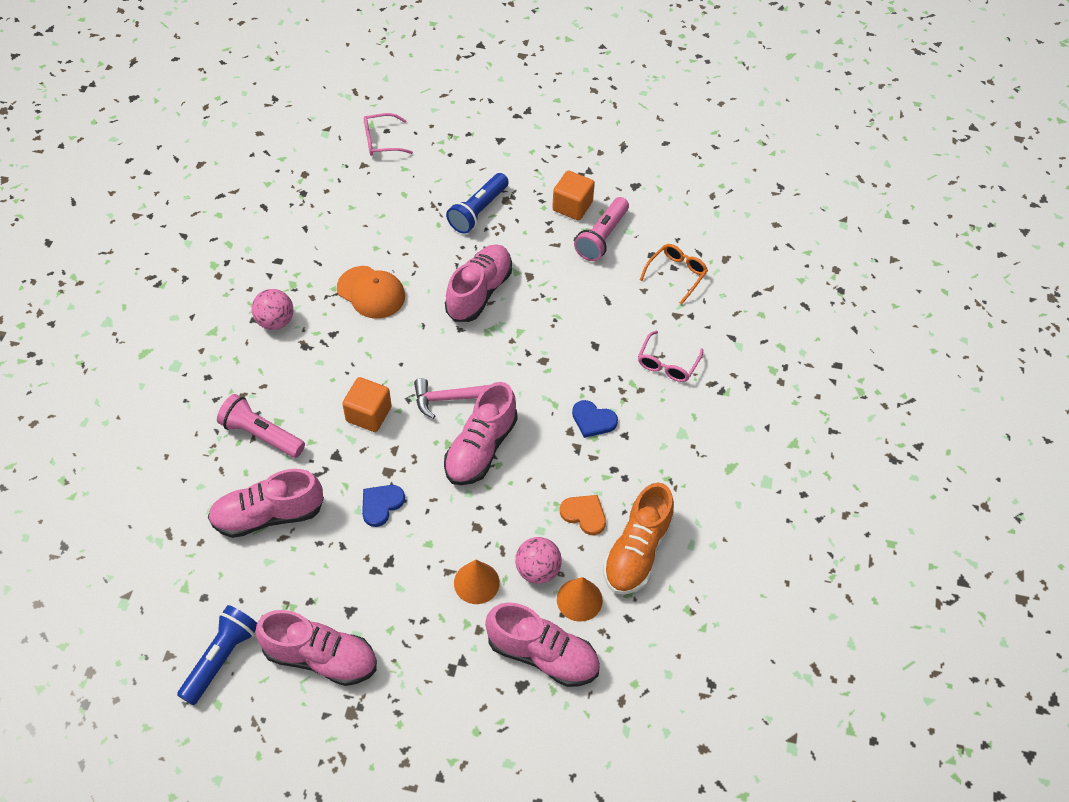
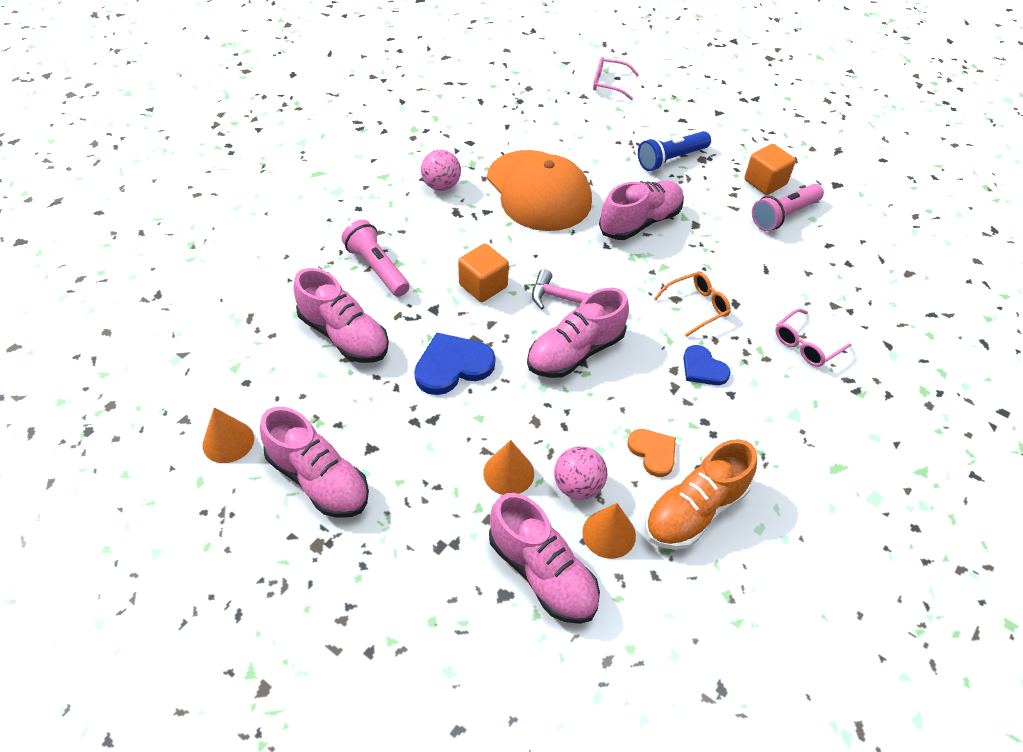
camera: 25 degrees right, 5 degrees down
blue flashlight [177,605,257,705] -> orange cone [202,407,254,463]
pink shoe [208,469,324,538] -> pink shoe turned 150 degrees counterclockwise [293,268,389,363]
orange cap [337,266,405,319] -> orange cap [487,150,592,231], size x1.69
blue heart [362,485,405,527] -> blue heart [414,332,495,395], size x1.58
orange glasses [640,244,708,305] -> orange glasses moved to [654,272,731,337]

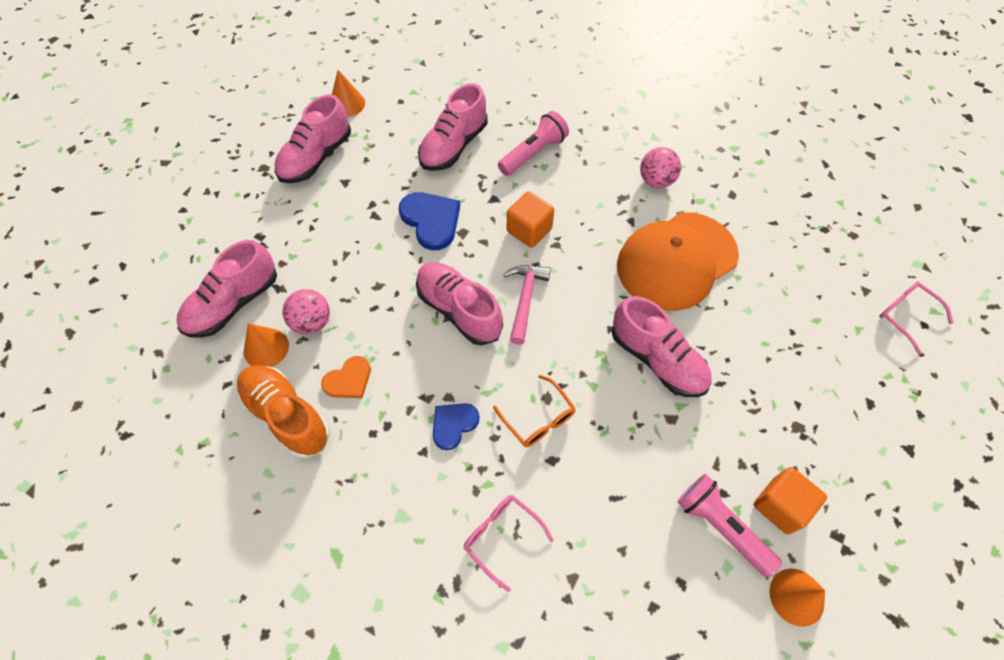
camera: 85 degrees right, 10 degrees up
orange cone [483,440,534,495] -> orange cone moved to [769,569,825,627]
pink glasses [593,57,639,100] -> pink glasses turned 45 degrees counterclockwise [879,282,953,355]
blue flashlight [638,131,711,171] -> none

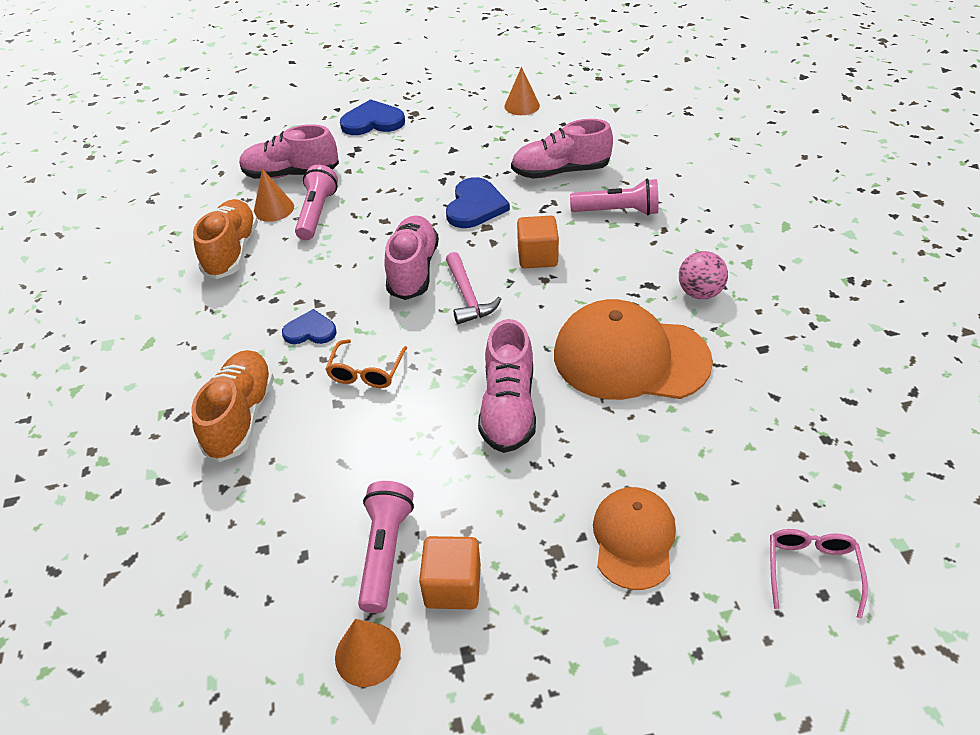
camera: 50 degrees right, 15 degrees down
pink shoe [275,94,351,183] -> none
pink ball [282,289,330,335] -> pink flashlight [295,165,338,240]
orange heart [321,356,371,398] -> none
pink glasses [464,495,554,592] -> orange shoe [191,350,274,462]
pink hammer [503,265,551,345] -> pink hammer turned 105 degrees clockwise [446,252,501,324]
none -> blue heart [340,99,405,135]
none -> orange cap [593,487,676,590]

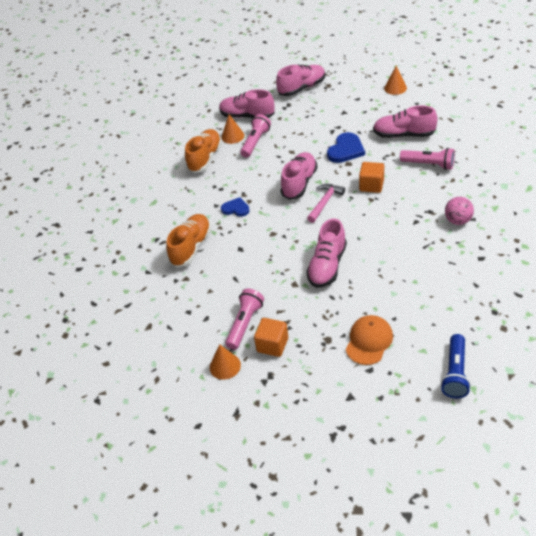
camera: 20 degrees right, 0 degrees up
orange glasses [325,339,407,388] -> none
blue heart [340,99,405,135] -> pink shoe [276,64,325,96]
pink hammer [446,252,501,324] -> pink hammer turned 150 degrees counterclockwise [307,184,345,223]
orange cap [554,299,713,400] -> none
pink glasses [770,529,868,619] -> blue flashlight [441,334,471,398]

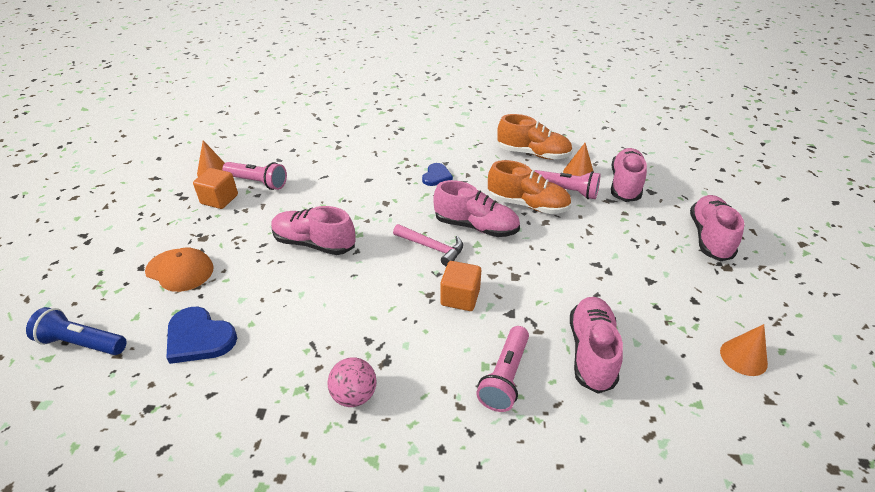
camera: 85 degrees right, 5 degrees down
orange shoe [166,214,211,267] -> orange shoe moved to [488,160,572,214]
pink shoe [276,64,325,96] -> pink shoe turned 135 degrees counterclockwise [690,195,744,261]
blue heart [327,132,365,163] -> blue heart moved to [166,307,237,364]

